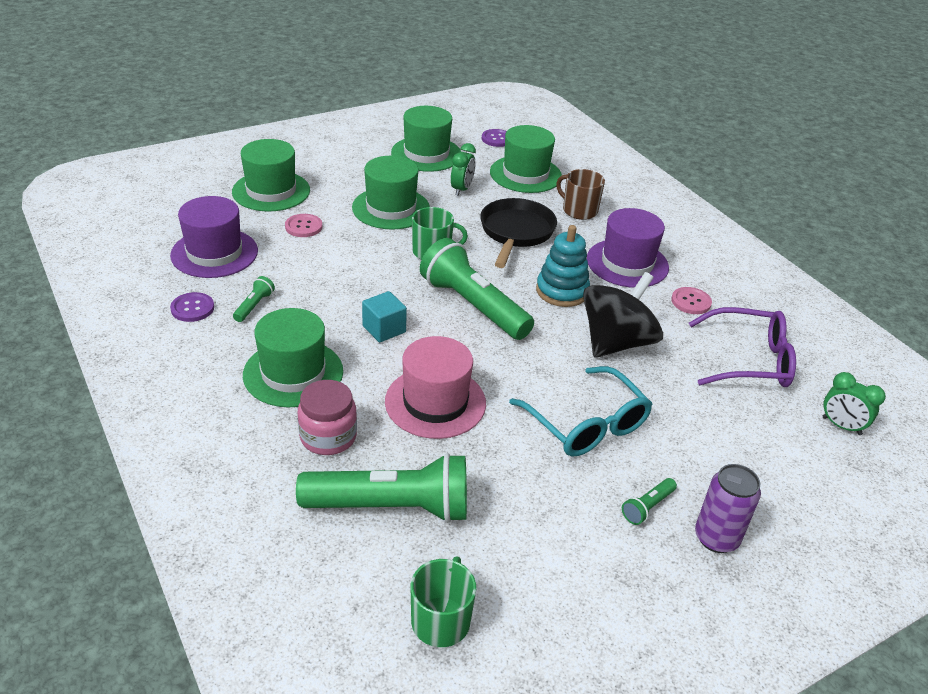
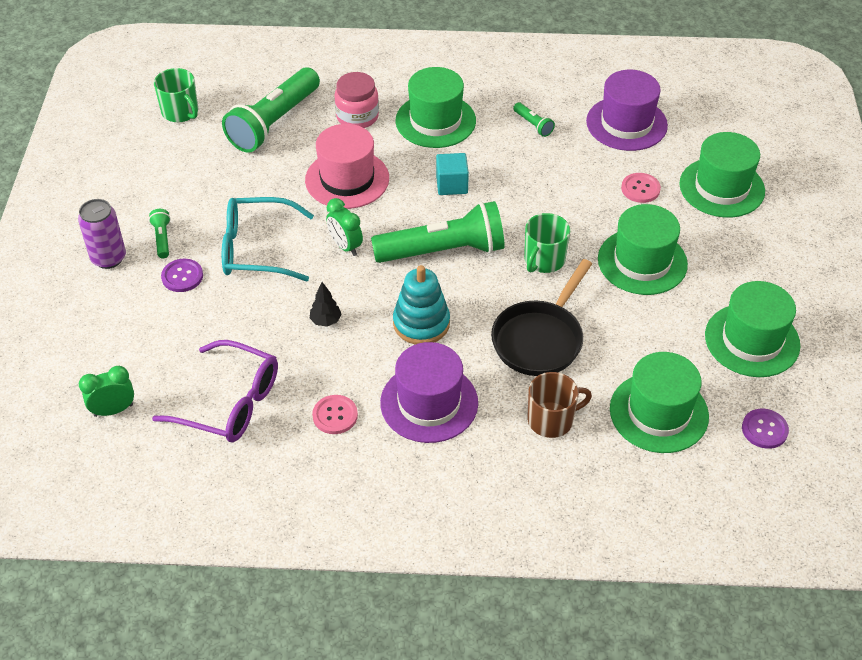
camera: 125 degrees right, 10 degrees up
purple button [170,292,214,322] -> purple button moved to [161,259,203,292]
green clock [451,143,476,196] -> green clock moved to [326,198,363,256]
black pan [480,198,557,268] -> black pan turned 75 degrees clockwise [491,259,592,376]
black spinning top [583,272,663,357] -> black tree [310,282,342,326]
purple glasses [689,307,796,387] -> purple glasses turned 105 degrees counterclockwise [152,340,278,443]

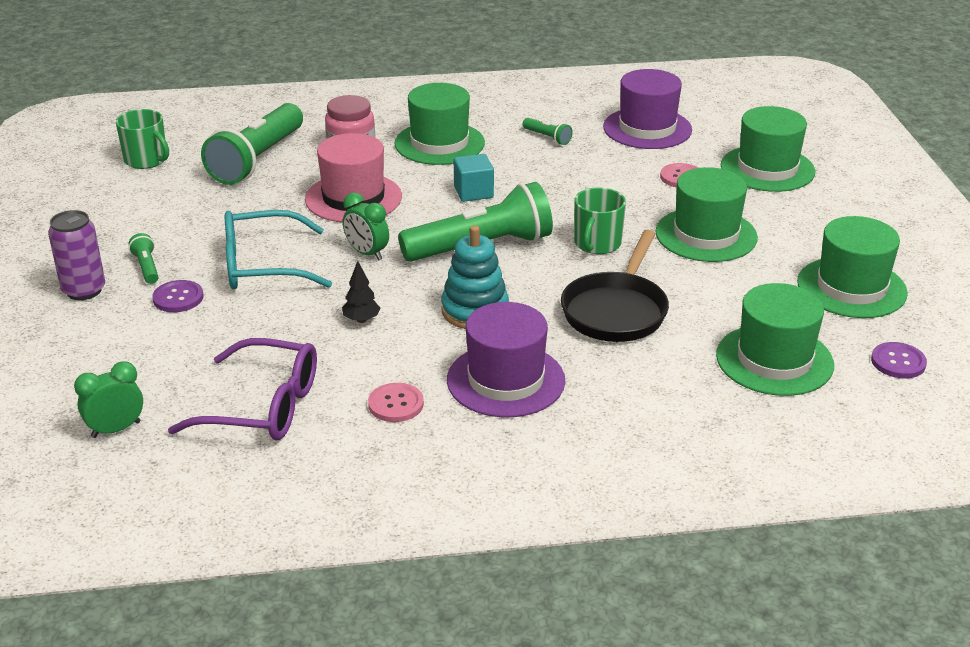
camera: 10 degrees left, 15 degrees down
brown mug [528,372,592,438] -> none

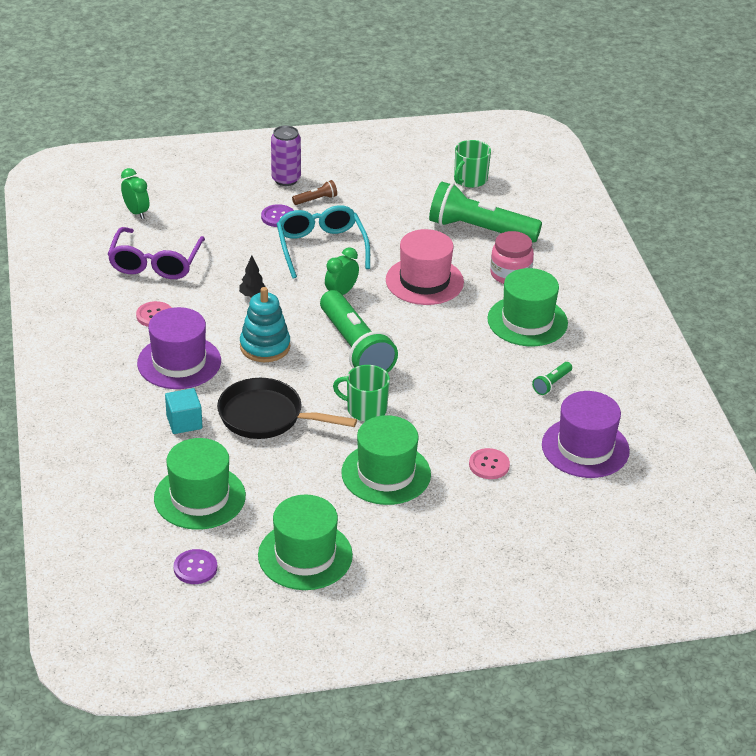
camera: 85 degrees right, 5 degrees up
green flashlight [129,233,158,284] -> brown flashlight [292,180,337,205]
turquoise cube [454,154,494,202] -> turquoise cube moved to [165,388,202,434]
green hat [721,106,815,192] -> none

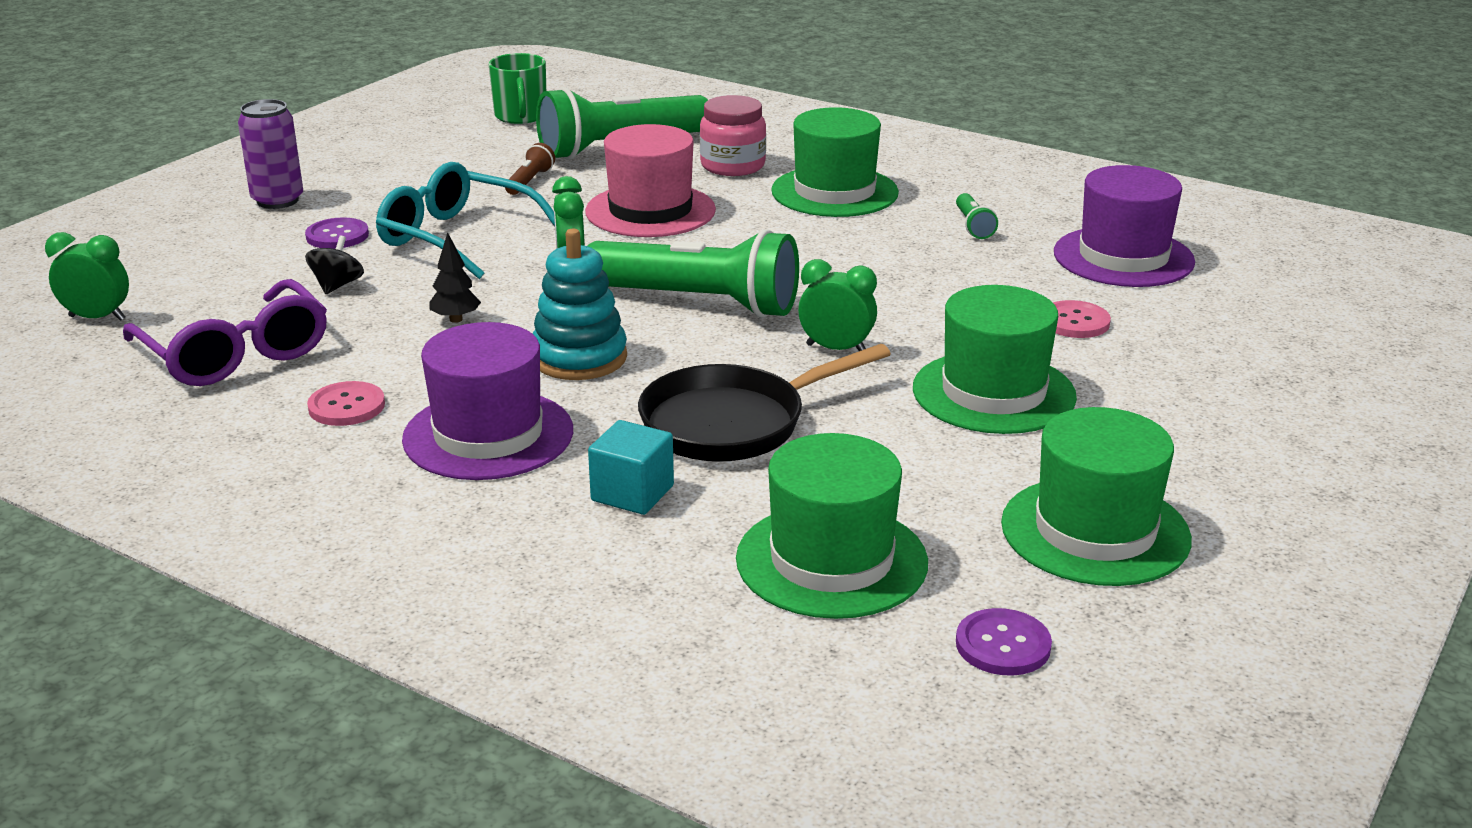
camera: 45 degrees left, 10 degrees down
brown flashlight [292,180,337,205] -> brown flashlight moved to [505,143,555,195]
green mug [333,365,390,422] -> green clock [798,259,877,351]
none -> black spinning top [305,236,364,294]

